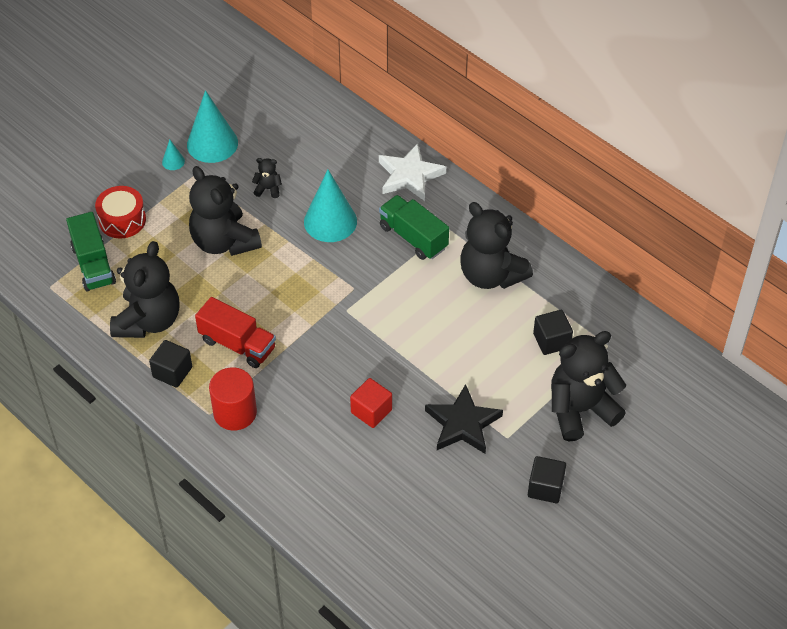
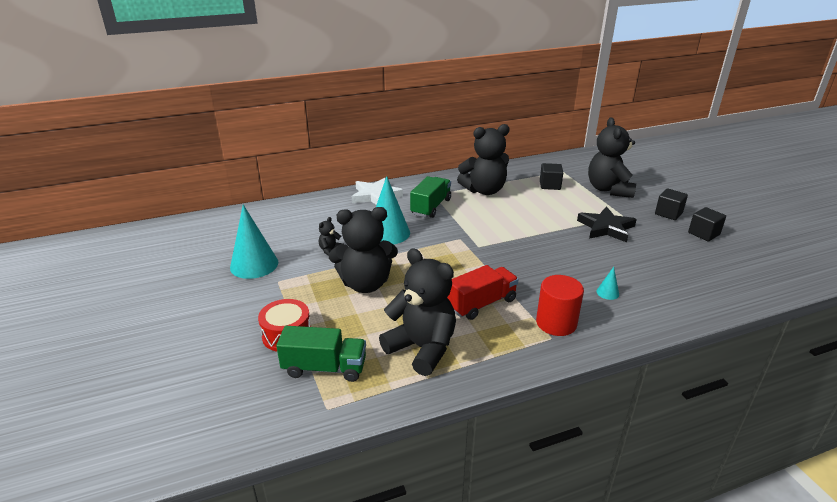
camera: 65 degrees left, 20 degrees down
black cube [149,340,192,388] -> black cube moved to [688,207,726,241]
turquoise cone [162,140,185,170] -> turquoise cone moved to [597,267,619,300]
red cube [350,378,392,428] -> none
green truck [379,195,449,260] -> green truck turned 135 degrees clockwise [410,176,451,218]

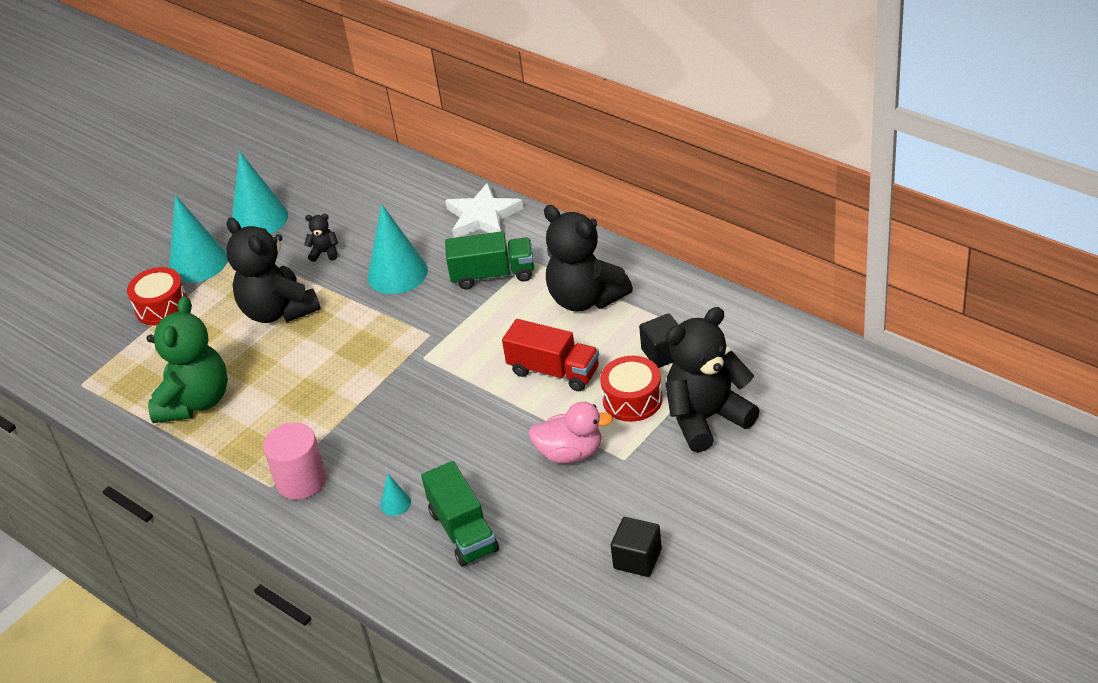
camera: 65 degrees right, 10 degrees up
green truck [276,326,366,382] -> green truck moved to [421,461,499,566]
black teddy bear [379,248,456,376] -> green teddy bear [147,296,228,423]
red truck [447,265,519,320] -> red truck moved to [502,319,599,391]
red cylinder [536,275,584,336] -> pink cylinder [263,422,327,500]
black star [577,206,637,243] -> pink duck [528,402,613,463]
black cube [655,188,688,220] -> none
none -> turquoise cone [169,195,227,283]
none -> red drum [600,356,662,422]

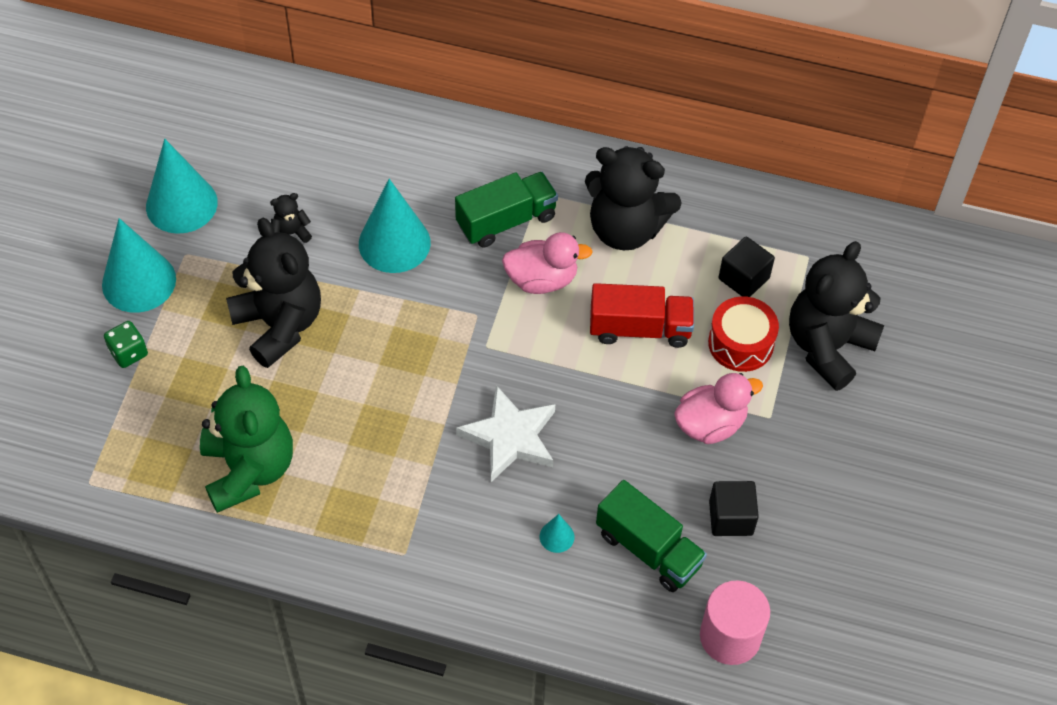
camera: 30 degrees left, 15 degrees up
red drum [127,267,187,325] -> green dice [104,321,148,368]
black teddy bear [226,217,321,323] -> black teddy bear turned 150 degrees counterclockwise [226,218,321,368]
pink cylinder [263,422,327,500] -> pink cylinder moved to [700,581,770,665]
white star [445,182,524,238] -> white star moved to [456,385,555,482]
black cube [611,517,662,577] -> black cube moved to [709,481,759,536]
none -> pink duck [502,232,593,294]

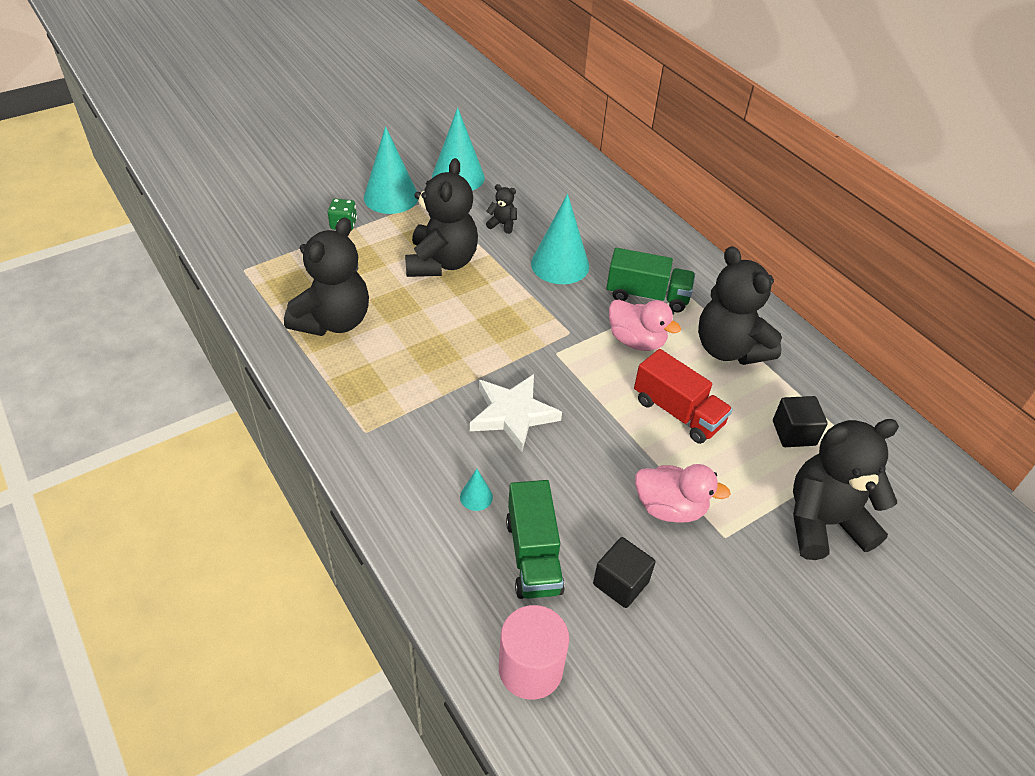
camera: 40 degrees right, 10 degrees down
green teddy bear [200,366,293,513] -> black teddy bear [284,217,369,336]
red drum [708,296,779,372] -> none

